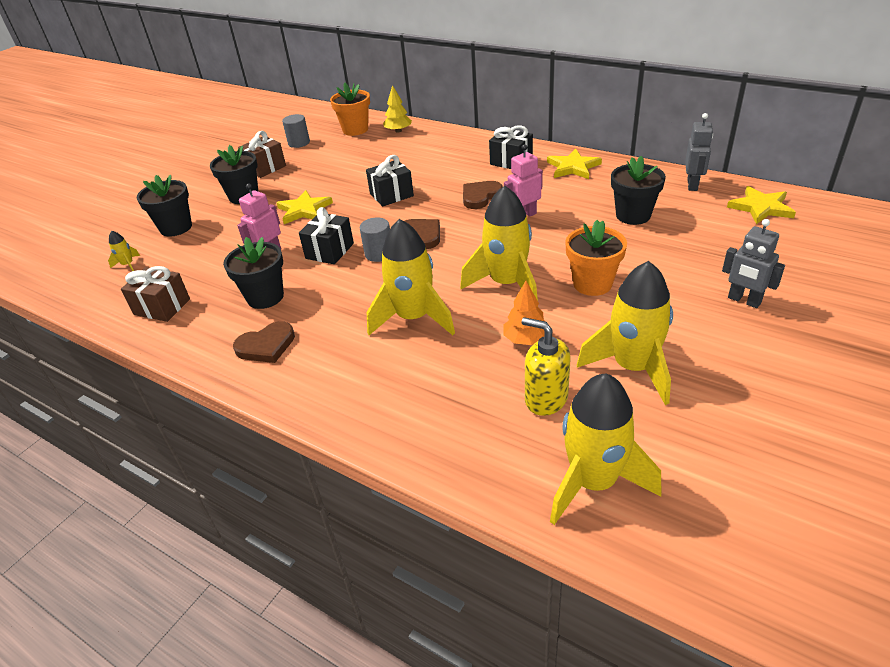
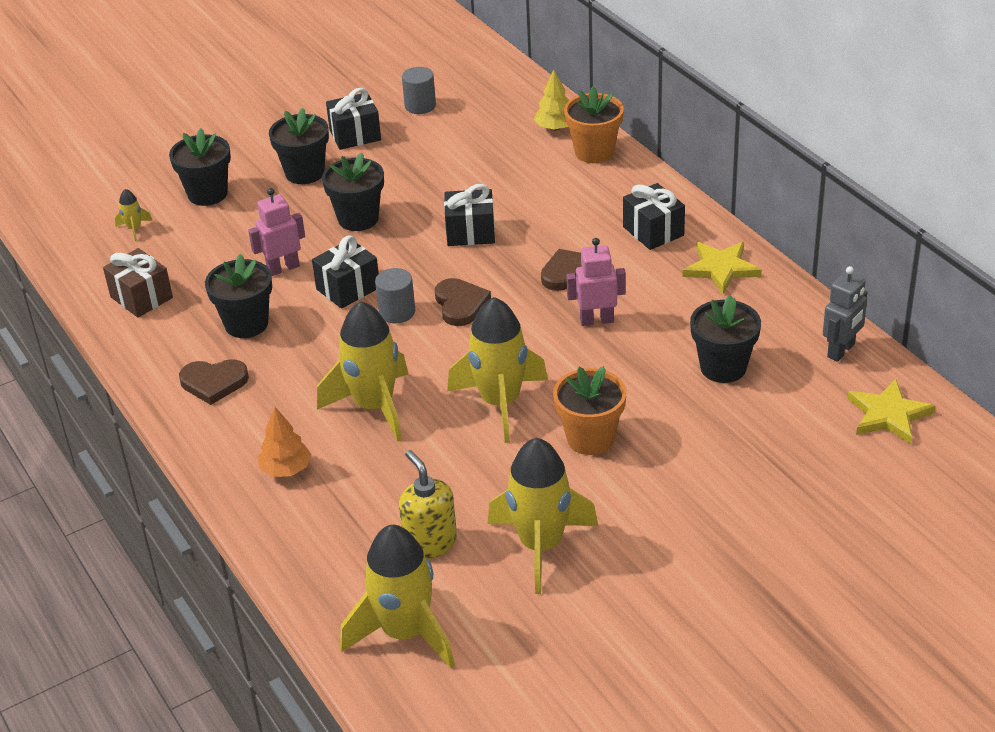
camera: 25 degrees right, 0 degrees up
brown gift [238,131,286,178] -> black gift [326,88,381,150]
yellow star [277,190,333,224] -> black flower pot [322,152,384,231]
orange flower pot [330,83,370,136] -> orange flower pot moved to [564,86,624,163]
orange tree [503,281,545,345] -> orange tree moved to [258,407,311,477]
grey robot [722,219,785,308] -> none

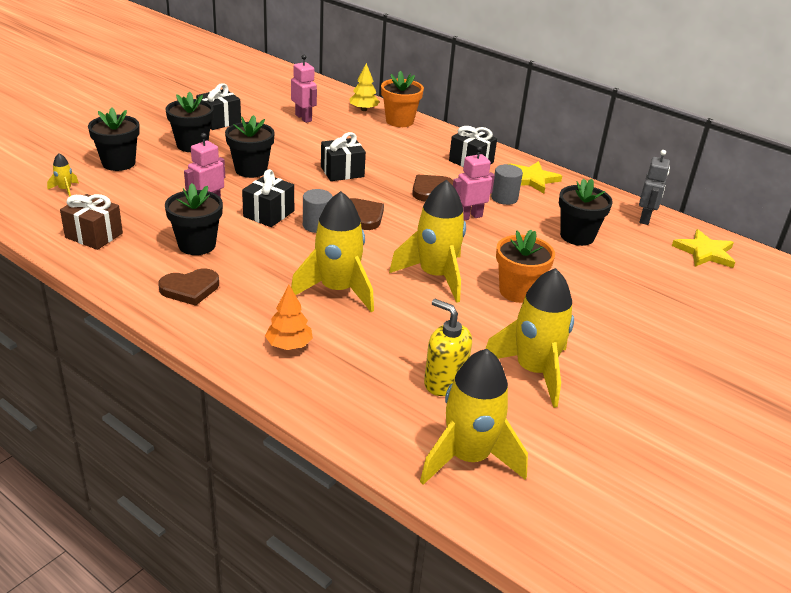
camera: 25 degrees left, 5 degrees down
grey cylinder [402,67,436,114] -> grey cylinder moved to [491,164,523,205]
none -> pink robot [291,55,317,123]

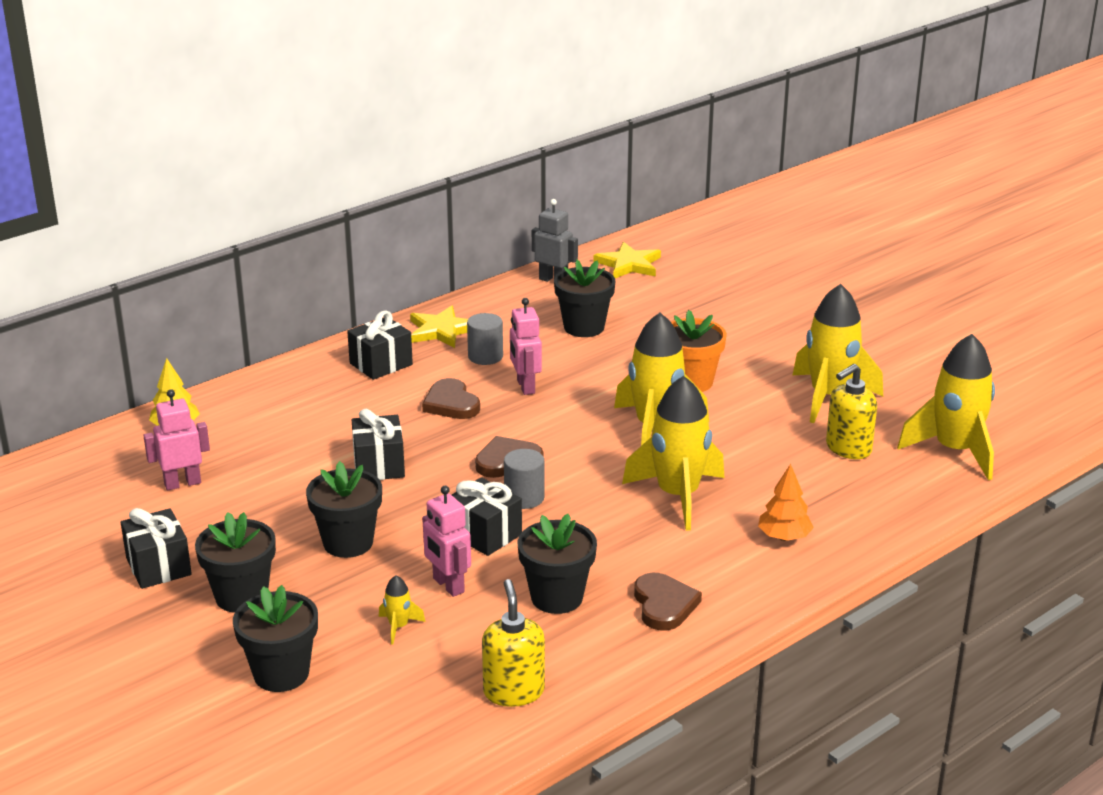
camera: 75 degrees left, 5 degrees down
yellow rocket [47,153,79,197] -> yellow rocket moved to [379,575,426,644]
brown gift [60,194,123,250] -> yellow soap dispenser [482,579,545,707]
orange flower pot [381,71,424,127] -> none

